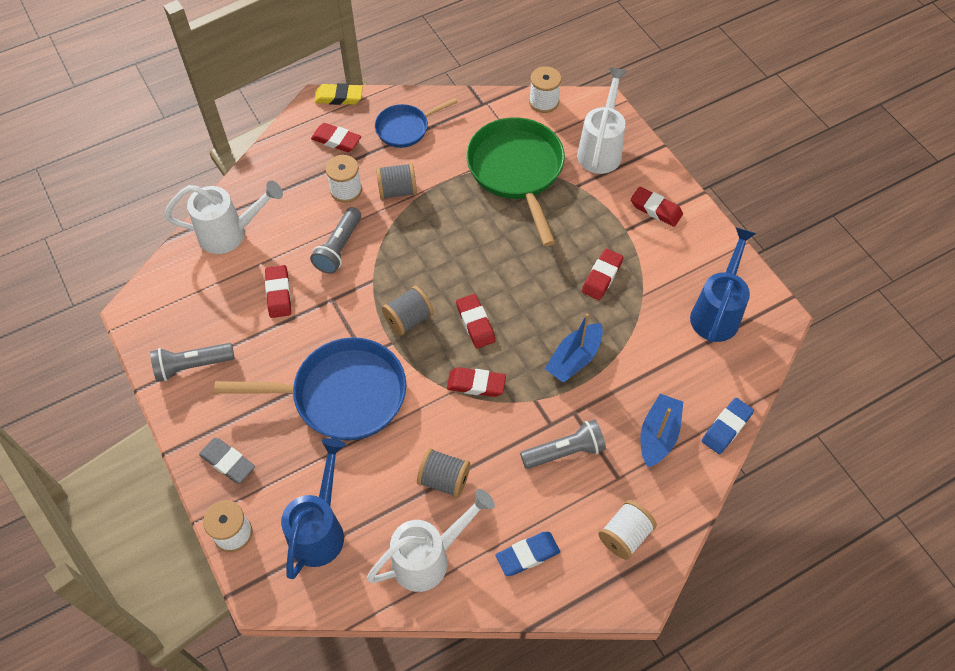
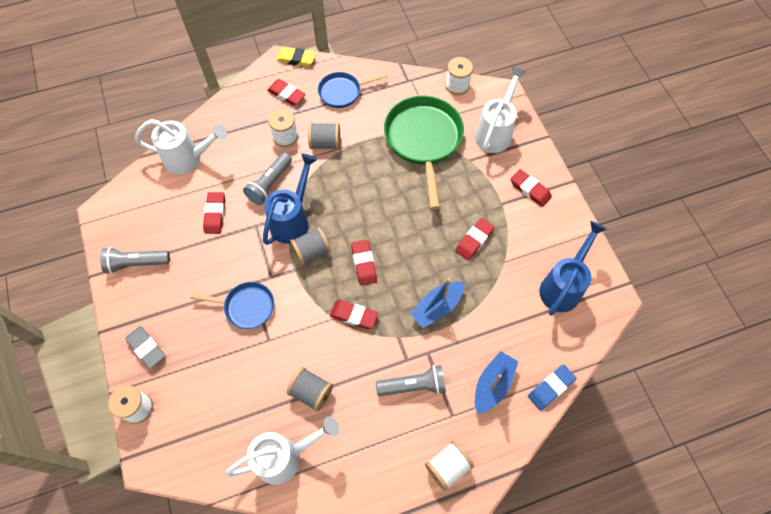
camera: 10 degrees right, 5 degrees up
blue pan [214,337,406,441] -> blue pan [190,282,274,329], size x0.55
blue watering can [281,438,346,579] -> blue watering can moved to [263,154,318,245]
blue eraser [495,532,560,576] -> none

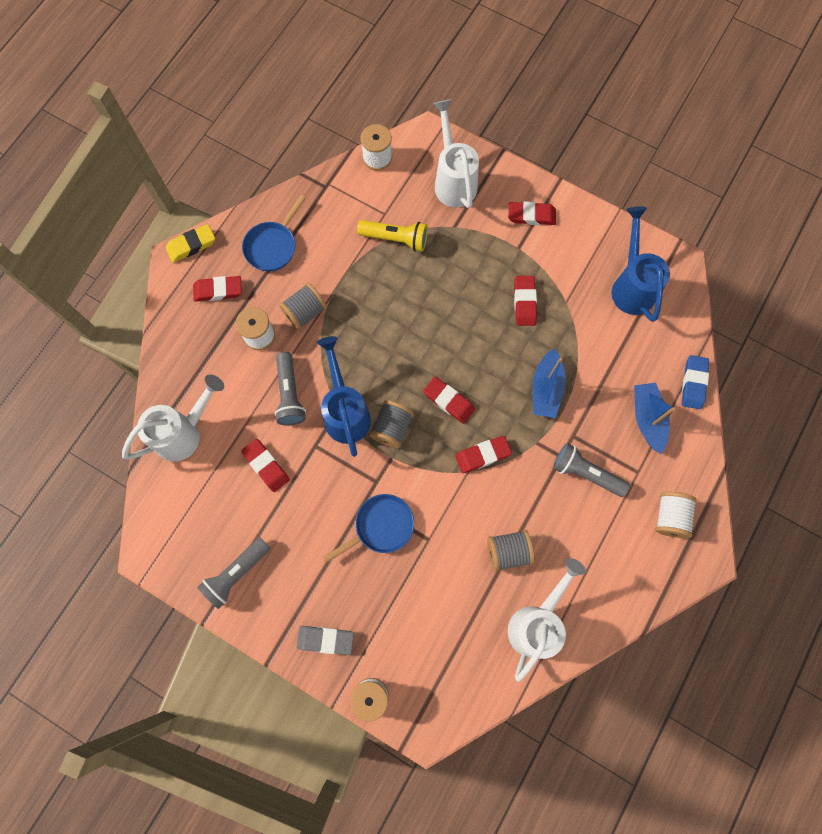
camera: 40 degrees left, 10 degrees up
grey flashlight [376,365,446,396] -> grey flashlight turned 105 degrees counterclockwise [553,443,630,497]
green pan [384,96,464,210] -> yellow flashlight [357,220,428,252]

